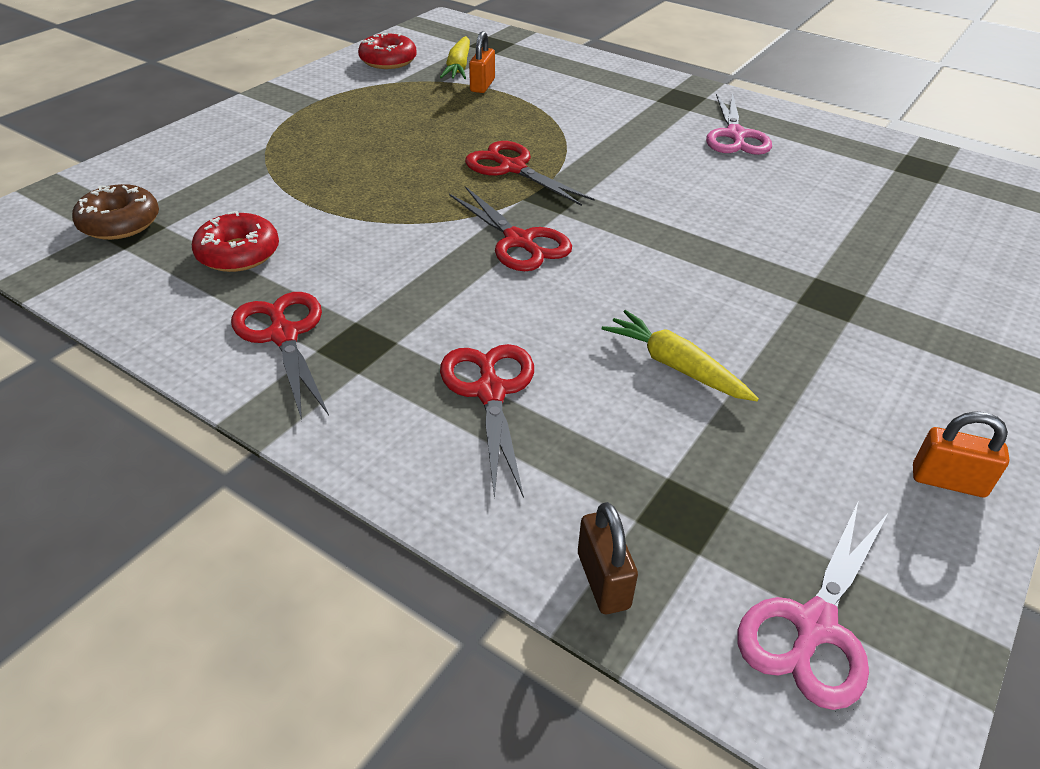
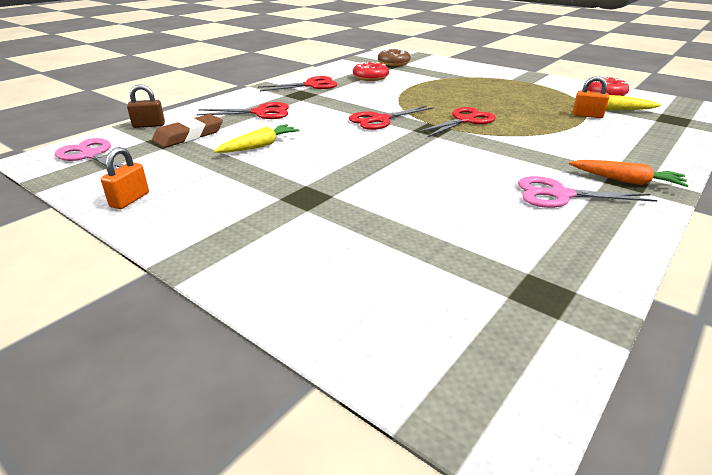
camera: 95 degrees right, 10 degrees down
none -> brown eraser [152,114,223,148]
none -> orange carrot [569,160,689,187]

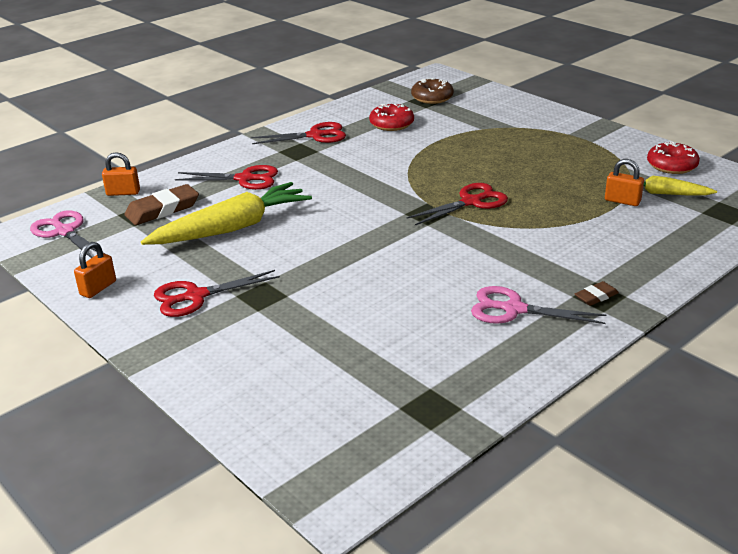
camera: 10 degrees right, 0 degrees up
brown padlock [127,84,165,128] -> orange padlock [102,152,140,196]
yellow carrot [214,124,300,153] -> yellow carrot [141,182,312,245], size x1.80
red scissors [349,105,434,130] -> red scissors moved to [154,270,280,317]
orange carrot [569,160,689,187] -> brown eraser [575,281,619,306]

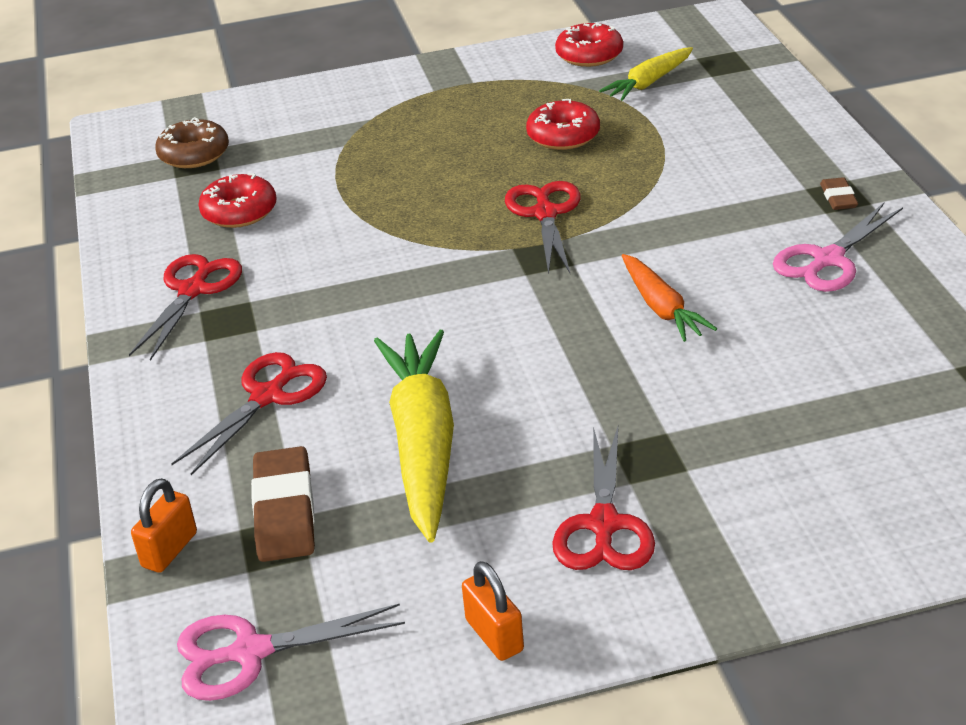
camera: 60 degrees left, 5 degrees up
orange padlock [605,159,644,206] -> none
none -> red donut [526,99,600,150]
none -> orange carrot [622,254,717,342]

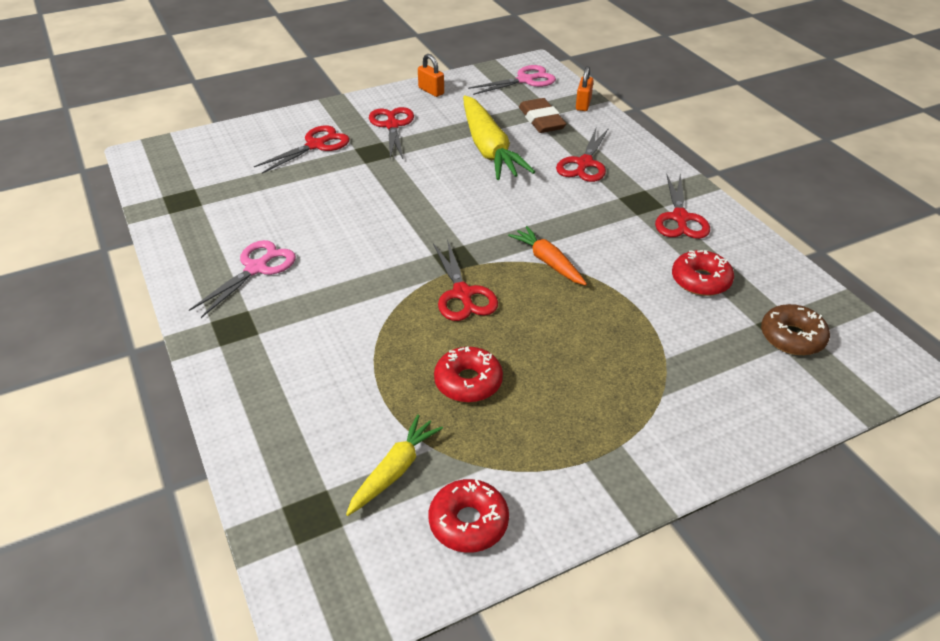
camera: 165 degrees right, 5 degrees up
orange carrot [622,254,717,342] -> orange carrot moved to [508,226,587,285]
brown eraser [820,177,858,210] -> none
none -> red scissors [254,125,350,174]

